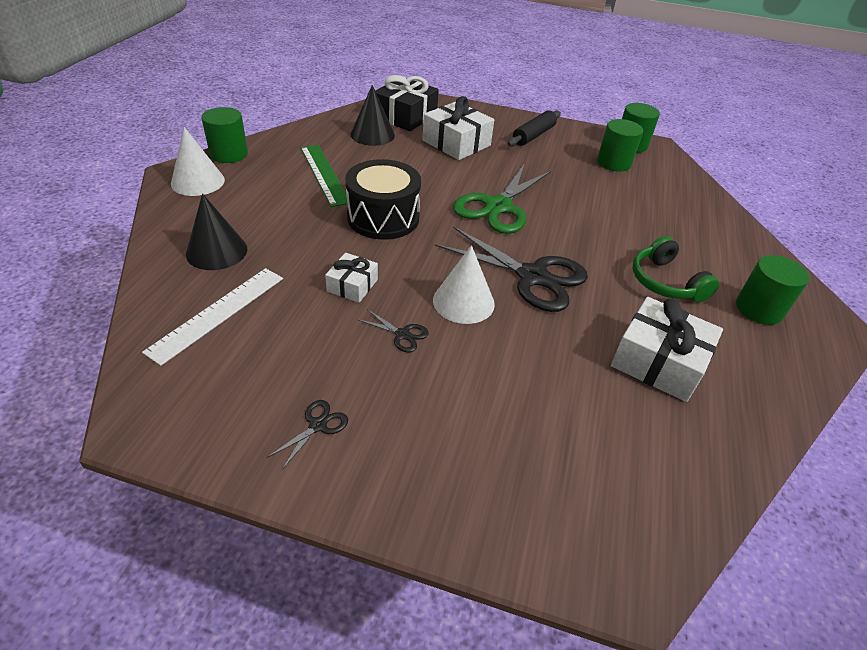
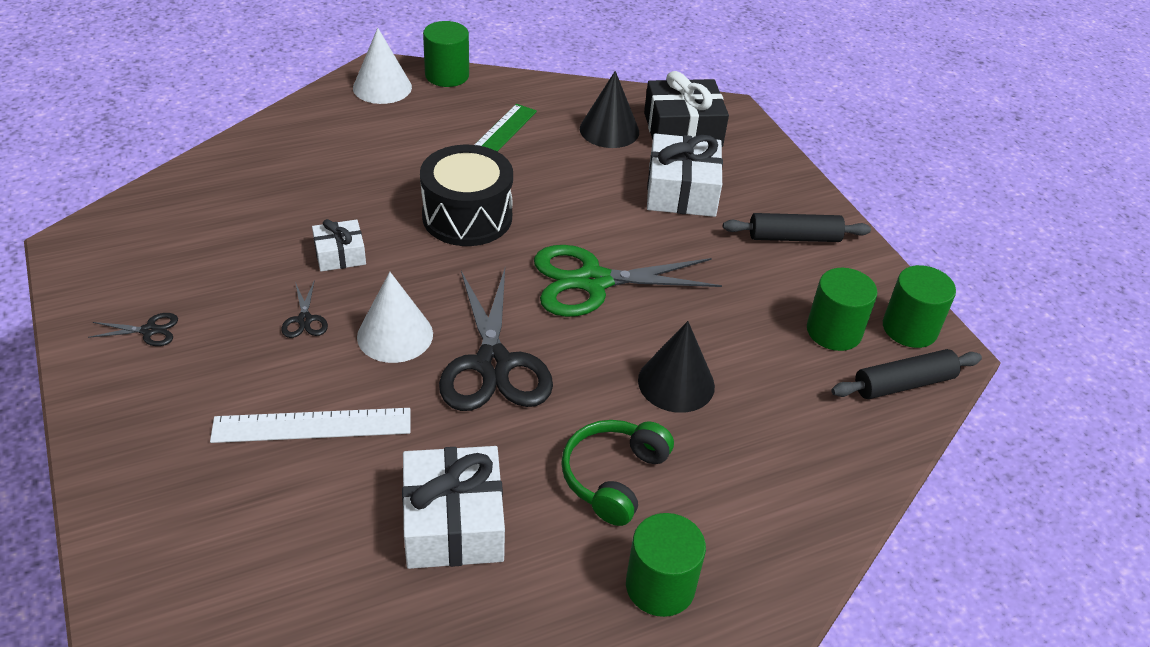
camera: 50 degrees right, 0 degrees up
white ruler [142,268,283,366] -> white ruler moved to [210,408,410,443]
black cone [186,193,247,270] -> black cone moved to [638,321,715,413]
none -> black rolling pin [831,349,982,399]

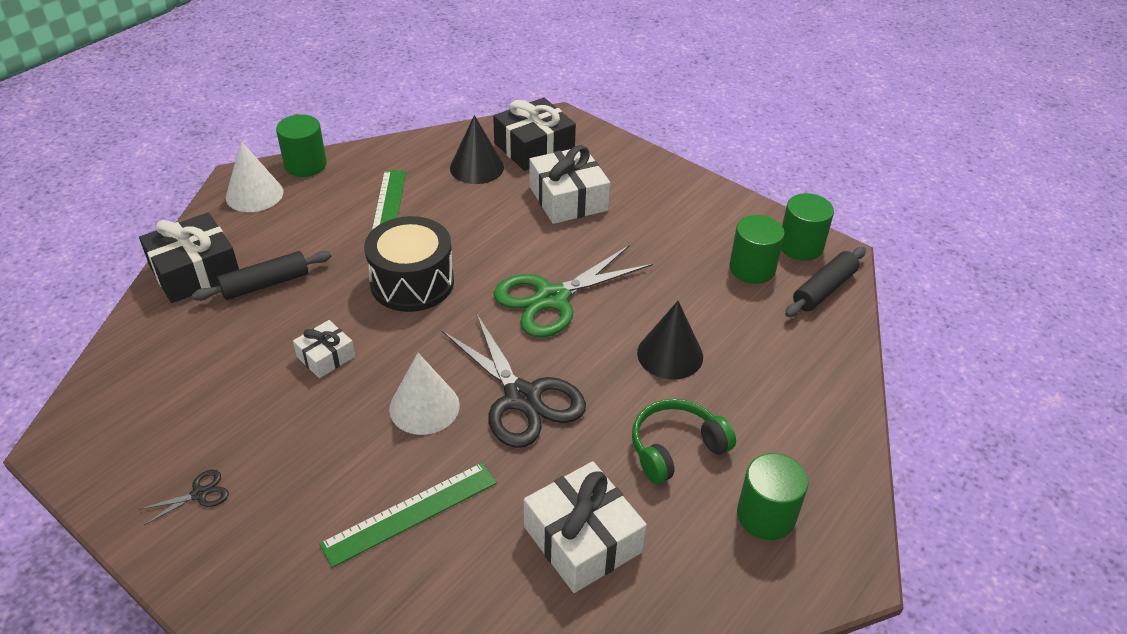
camera: 25 degrees left, 0 degrees up
white ruler [210,408,410,443] -> green ruler [319,462,497,568]
black scissors [281,280,328,338] -> none
green headphones [561,420,674,526] -> green headphones turned 60 degrees clockwise [632,399,736,484]
black rolling pin [723,213,871,242] -> black rolling pin moved to [192,251,331,301]
none -> black gift [139,212,239,303]

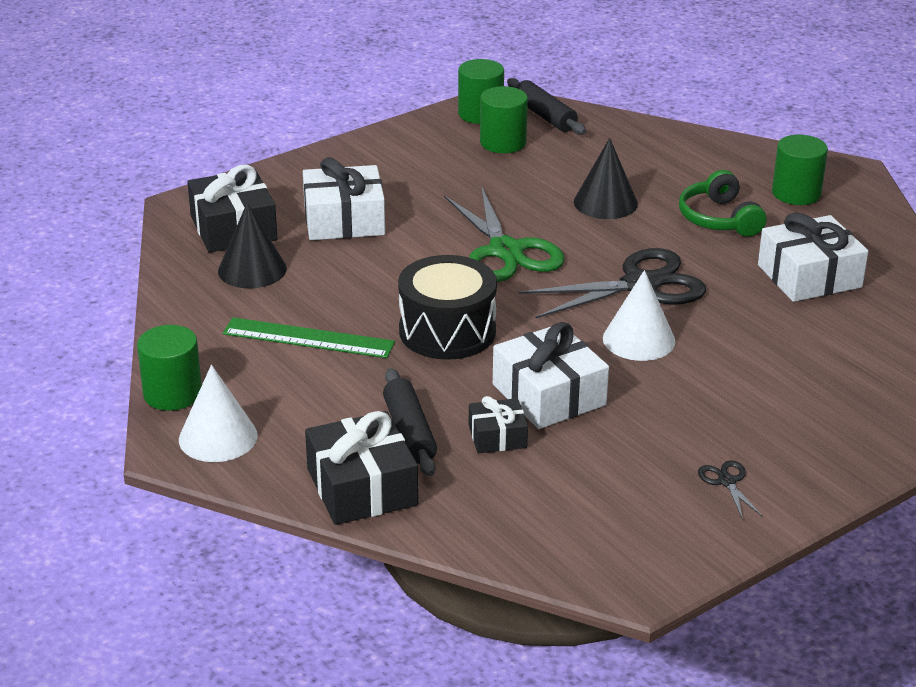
camera: 75 degrees left, 10 degrees down
white gift [293,320,355,378] -> white gift [493,322,609,429], size x1.78
green ruler [319,462,497,568] -> none
none -> black gift [469,396,528,453]

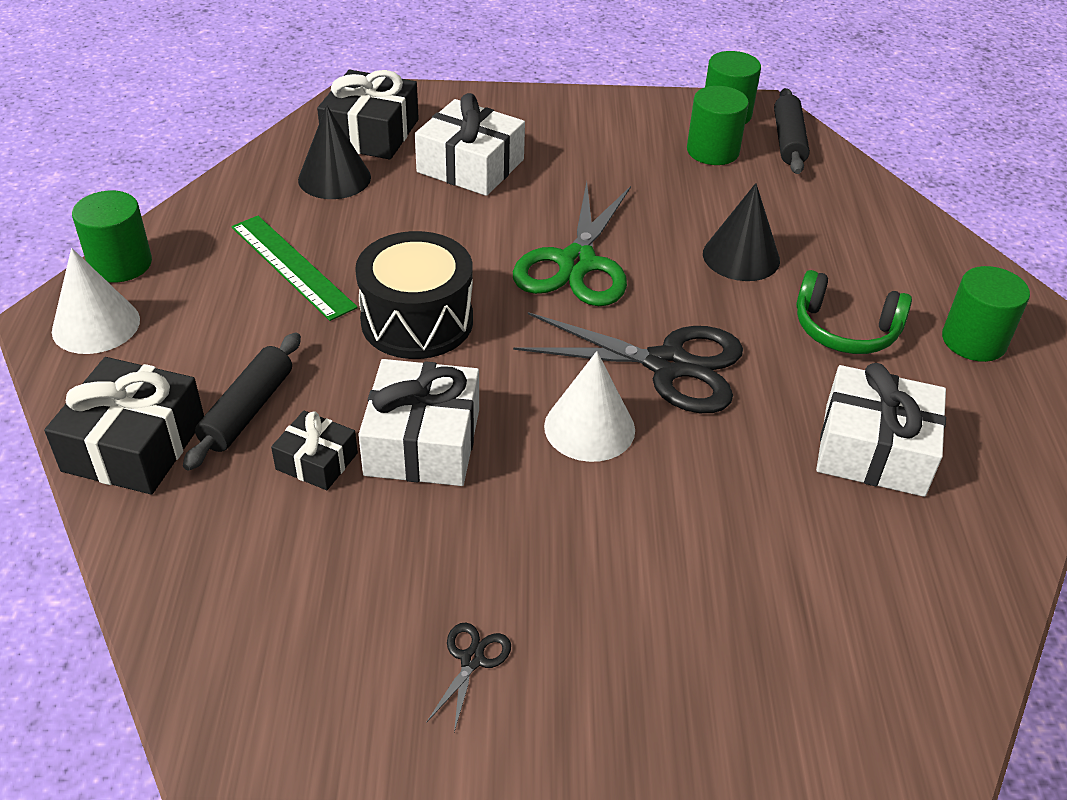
camera: 35 degrees right, 10 degrees up
green headphones [679,170,766,237] -> green headphones turned 90 degrees counterclockwise [796,270,912,354]

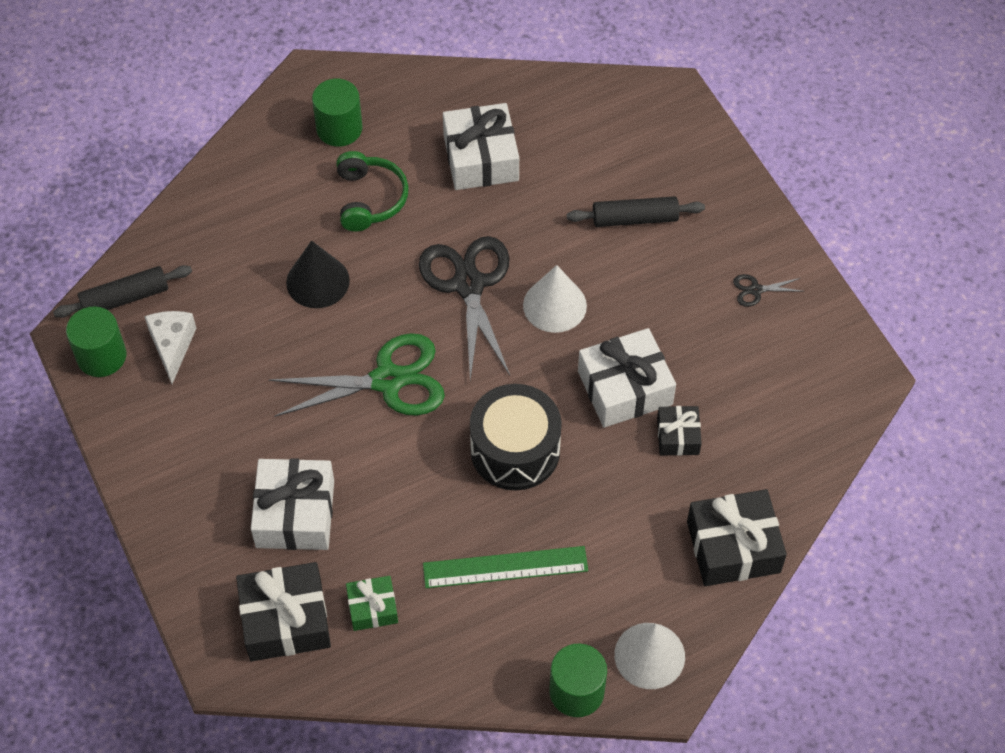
camera: 115 degrees left, 15 degrees up
black rolling pin [183,332,301,471] -> black rolling pin moved to [567,196,705,227]
green ruler [232,216,358,321] -> green ruler turned 60 degrees clockwise [423,546,588,588]
black cone [298,105,371,199] -> green gift [346,576,398,631]
green cylinder [687,86,749,165] -> white cheese [144,311,196,384]

